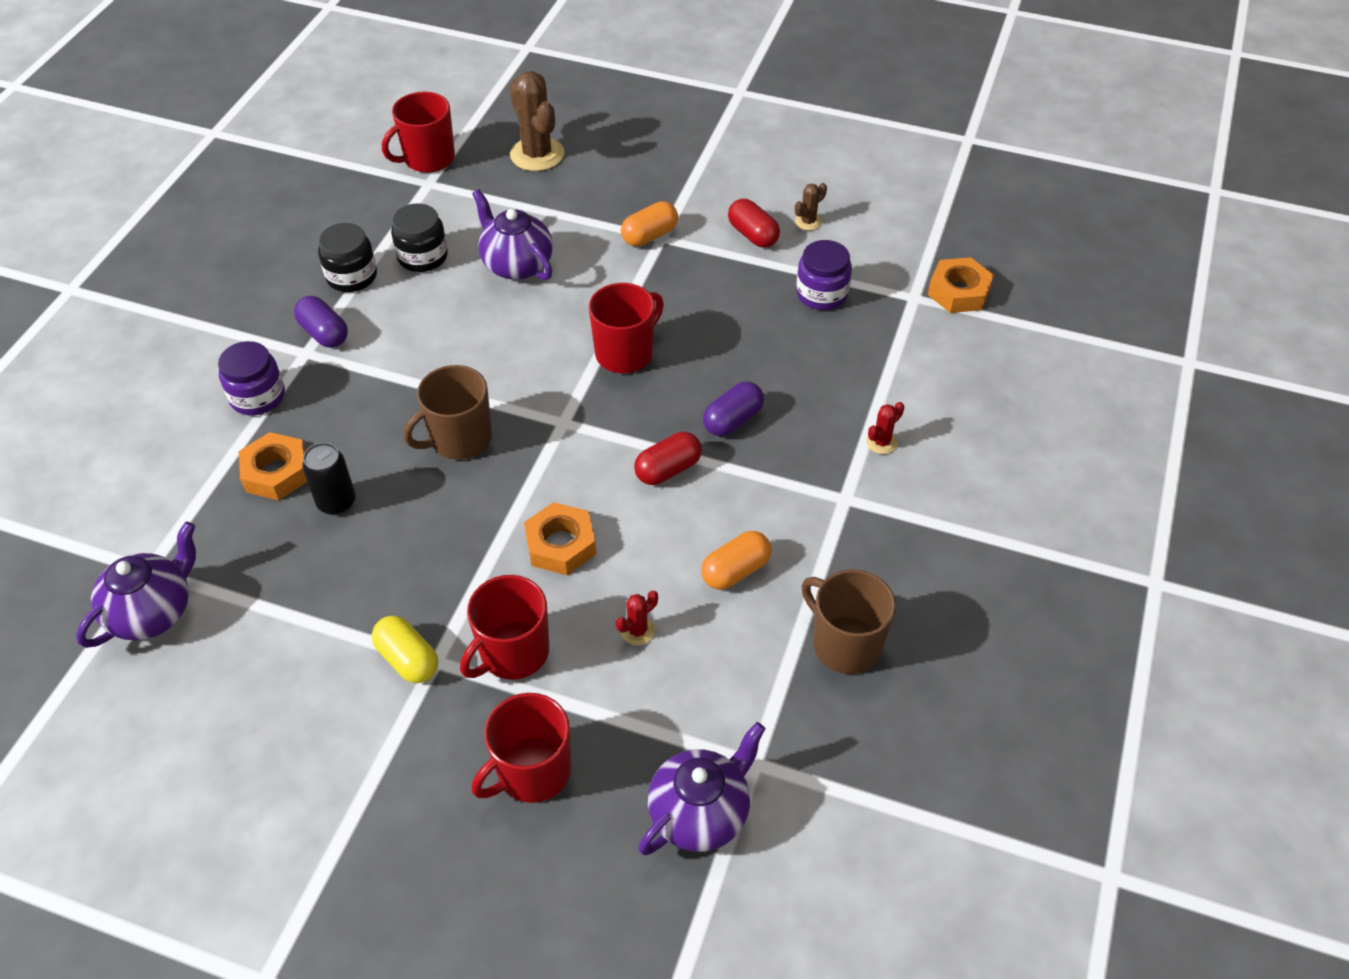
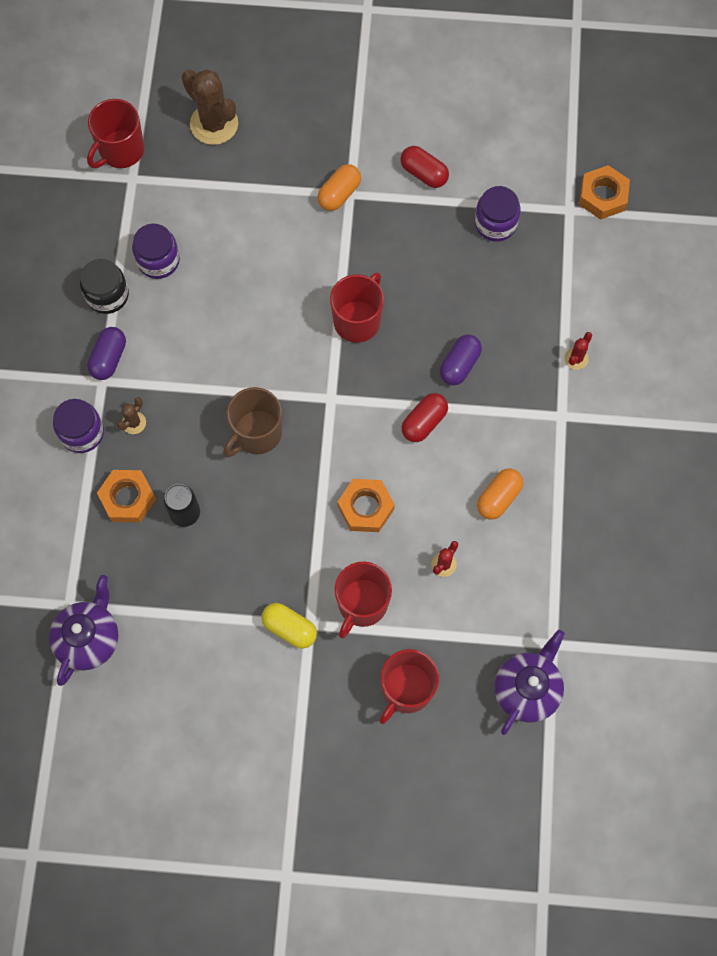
camera: 15 degrees left, 20 degrees up
purple capsule [294,296,348,348] -> purple capsule turned 75 degrees clockwise [87,327,126,380]
black jar [391,203,448,272] -> purple jar [132,224,180,279]
purple teapot [472,189,553,280] -> none
brown cactus [795,183,827,230] -> brown cactus moved to [117,397,146,434]
brown mug [802,570,896,674] -> none

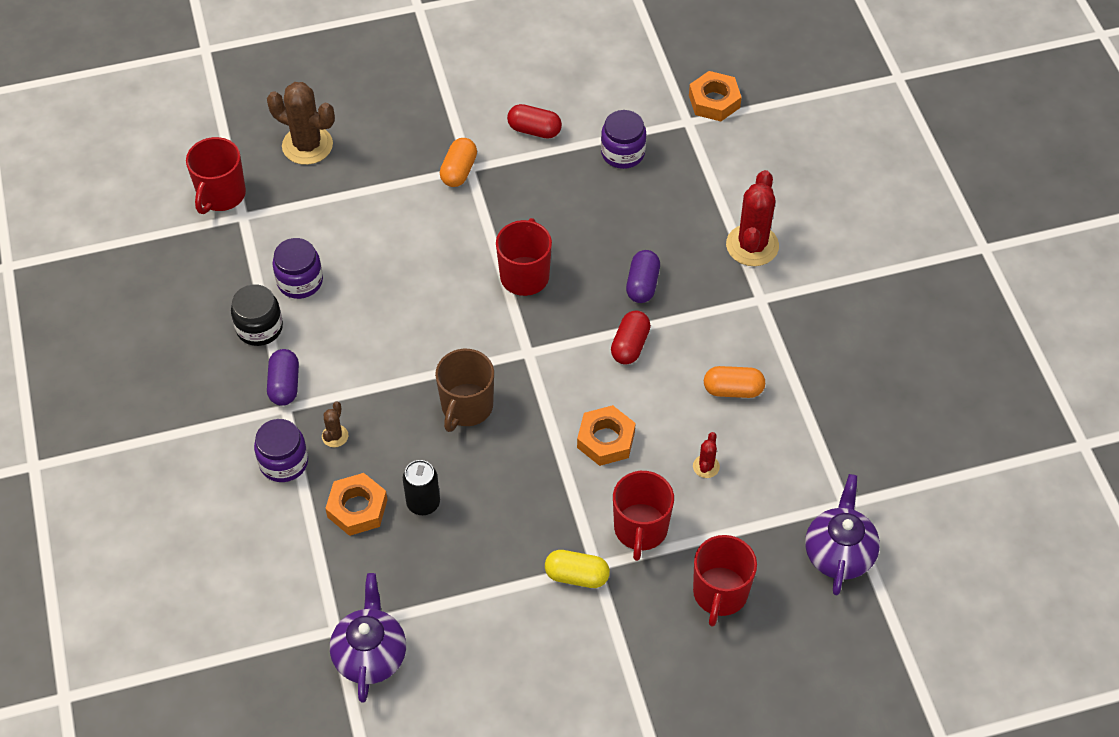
camera: 20 degrees left, 15 degrees down
orange capsule [477,468,523,520] -> orange capsule turned 75 degrees clockwise [704,366,765,398]
red cactus [564,332,592,370] -> red cactus [726,170,779,266], size x2.13

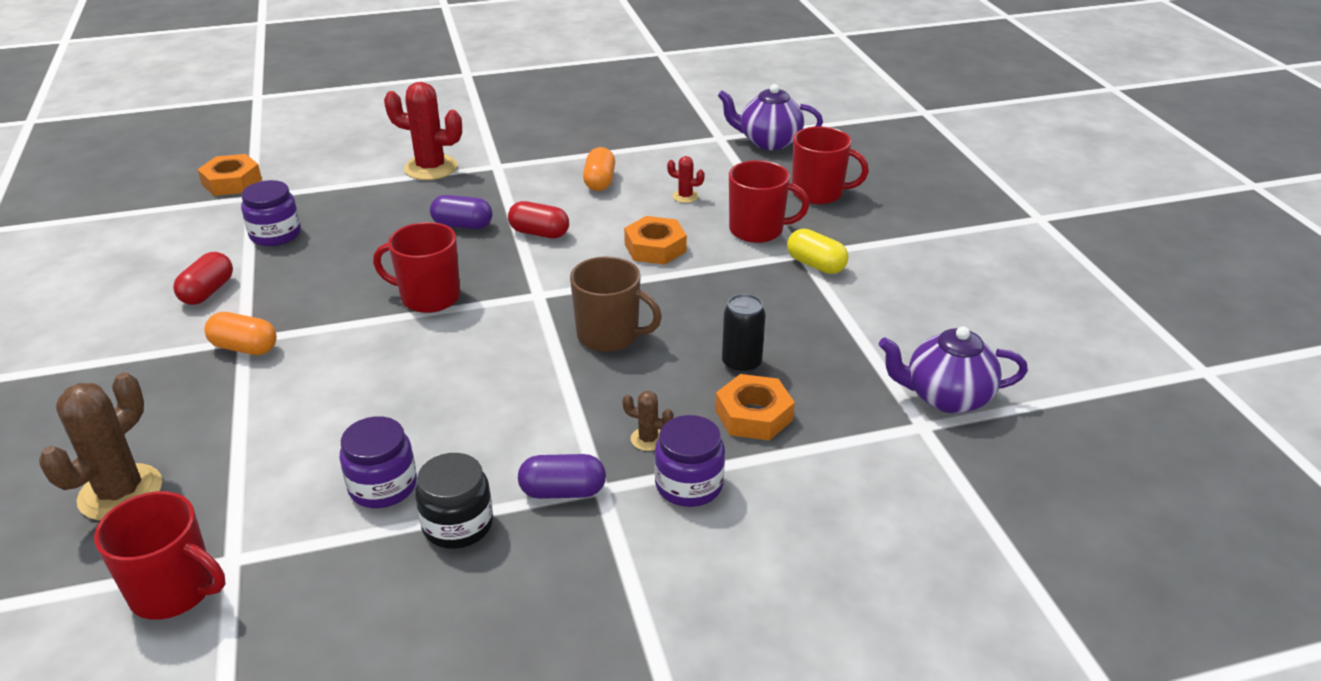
camera: 90 degrees left, 20 degrees down
yellow capsule [545,550,610,588] -> yellow capsule turned 60 degrees counterclockwise [787,229,849,274]

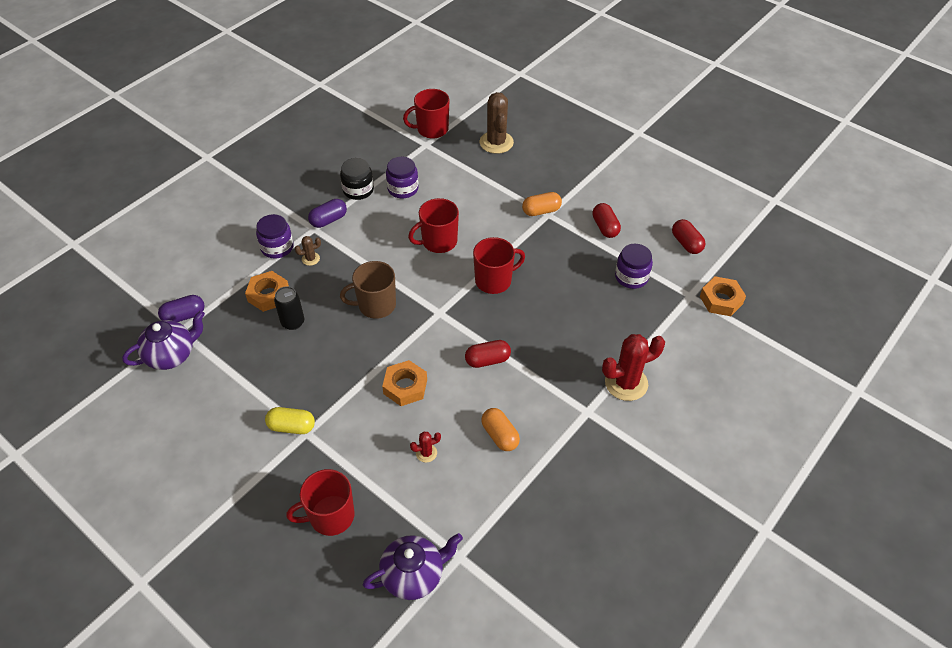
camera: 145 degrees right, 15 degrees up
purple capsule [430,195,492,229] -> purple capsule moved to [158,295,205,322]
red mug [729,160,809,243] -> red mug moved to [408,198,459,253]
none -> red capsule [672,219,706,254]

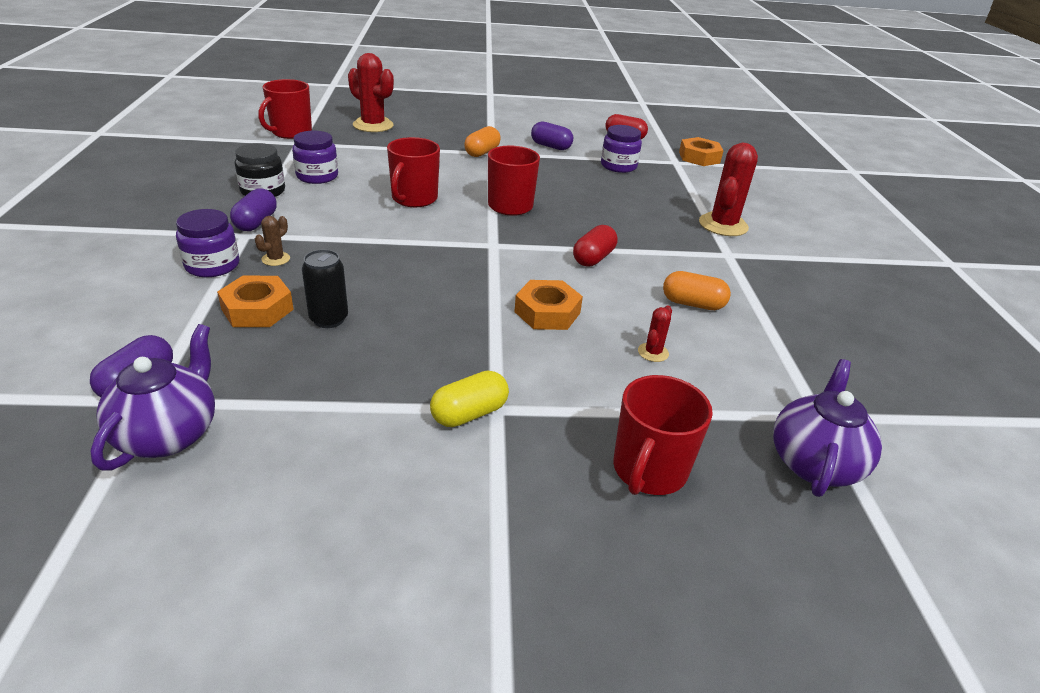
camera: 45 degrees left, 15 degrees down
brown mug [340,261,396,319] -> none
brown cactus [480,92,514,154] -> red cactus [348,53,394,132]
red capsule [592,203,621,238] -> purple capsule [531,122,573,150]

